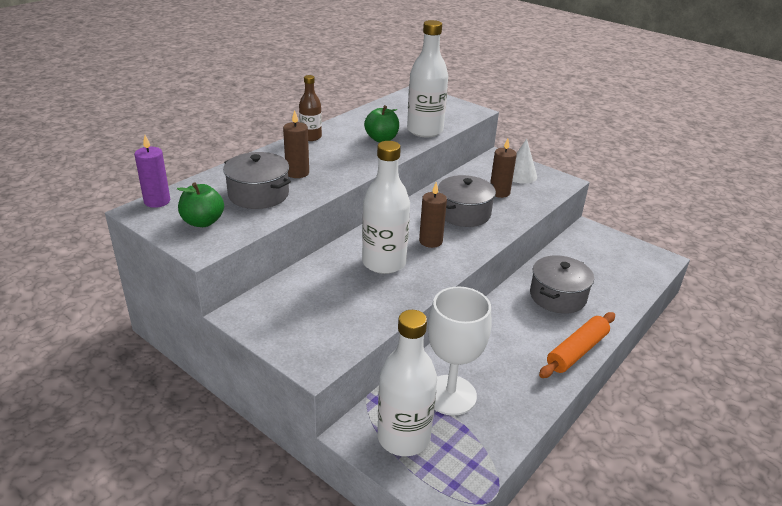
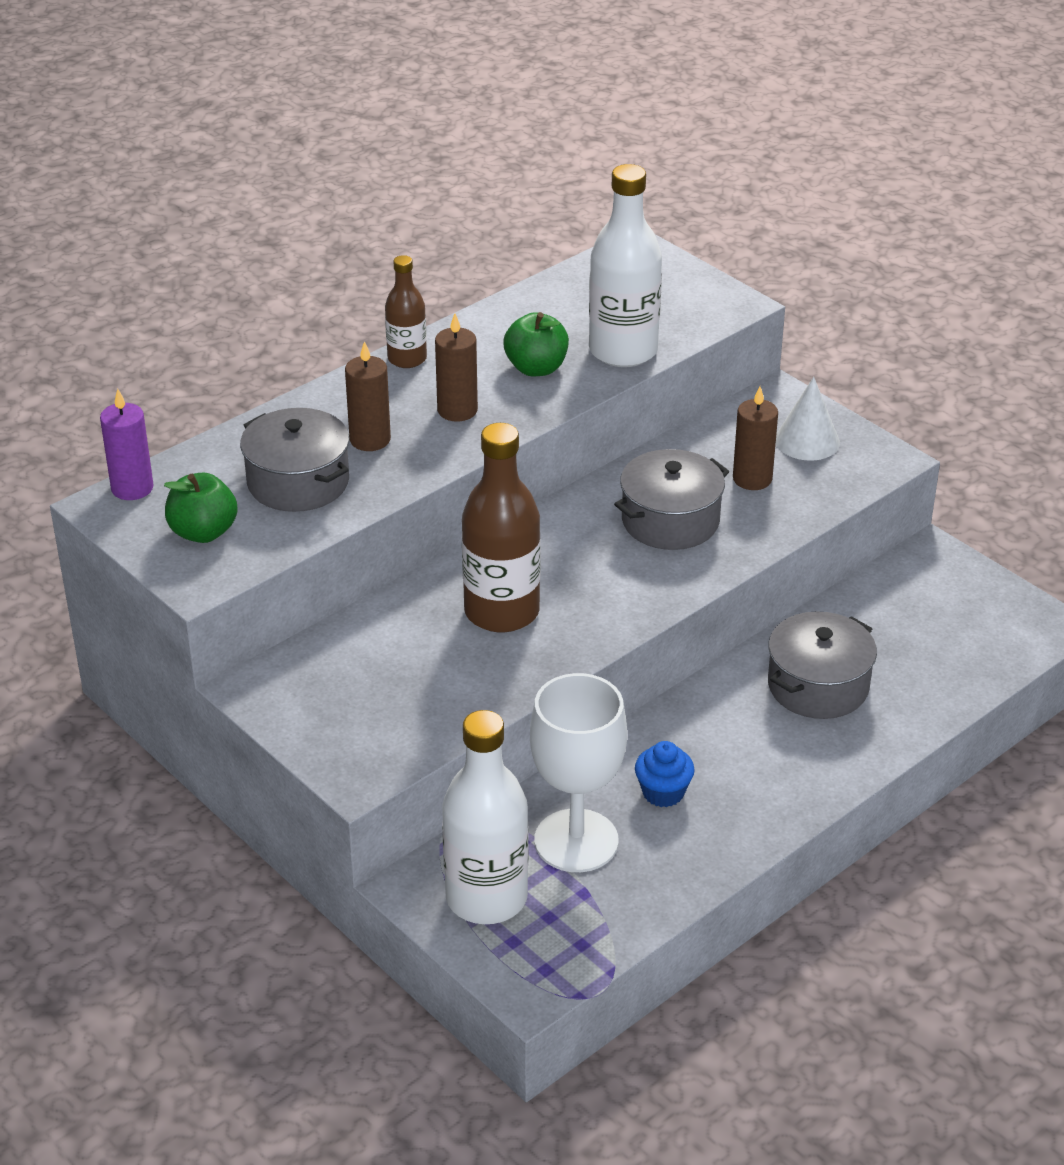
camera: 10 degrees right, 5 degrees up
white bottle [362,141,410,274] -> brown bottle [462,423,541,632]
brown candle [419,182,447,248] -> brown candle moved to [435,313,478,421]
orange rolling pin [539,312,615,378] -> none
none -> blue cupcake [635,741,695,807]

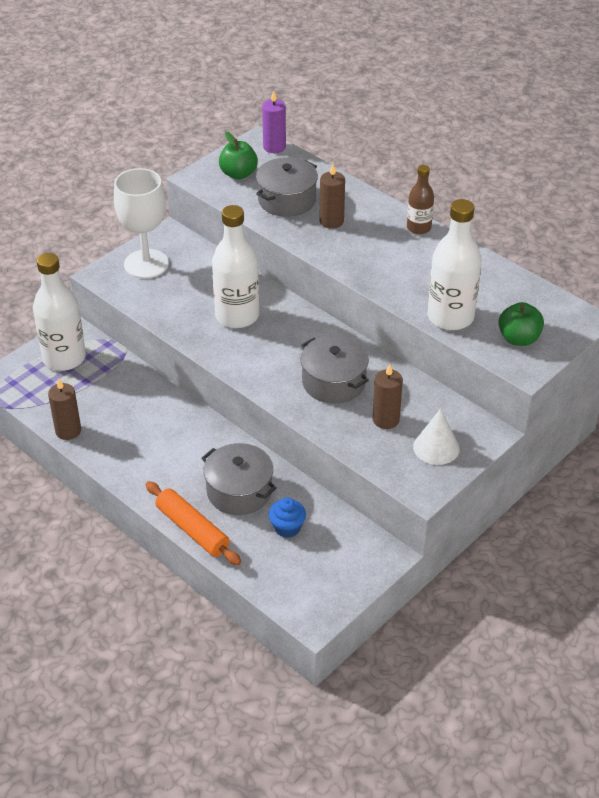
camera: 85 degrees right, 5 degrees up
brown candle [435,313,478,421] -> brown candle moved to [48,379,81,440]
brown bottle [462,423,541,632] -> white bottle [212,205,259,328]
green apple [504,312,569,376] -> green apple moved to [499,302,544,346]
white goblet [530,673,627,872] -> white goblet moved to [114,168,169,279]
blue cupcake [635,741,695,807] -> blue cupcake moved to [269,498,306,538]
none -> orange rolling pin [145,481,241,565]

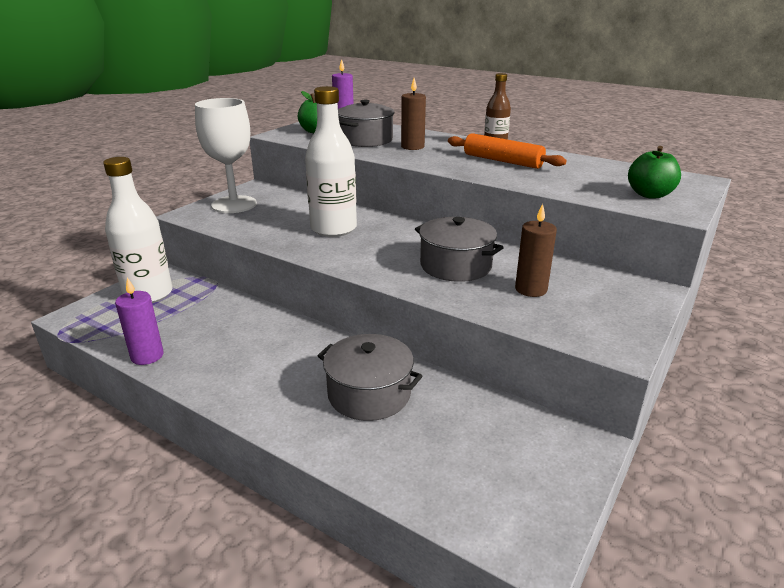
camera: 10 degrees left, 15 degrees down
brown candle [48,379,81,440] -> purple candle [115,277,164,365]
orange rolling pin [145,481,241,565] -> orange rolling pin moved to [448,133,567,169]
blue cupcake [269,498,306,538] -> none
white cone [413,409,460,465] -> none
white bottle [427,199,482,330] -> none

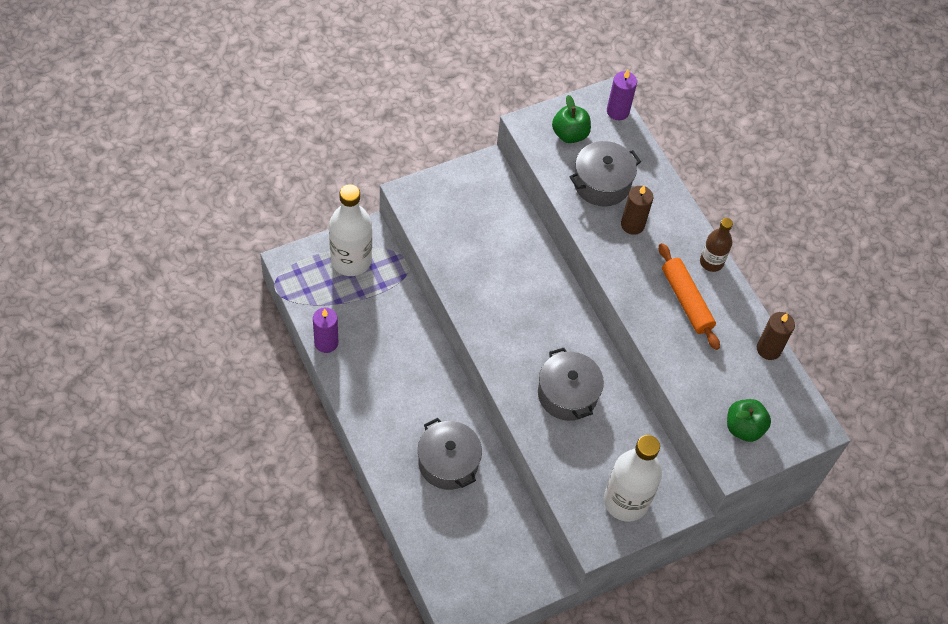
camera: 25 degrees right, 30 degrees up
white goblet [195,98,257,213] -> none
white bottle [305,86,357,237] -> white bottle moved to [604,435,662,522]
brown candle [515,204,557,297] -> brown candle moved to [757,312,795,360]

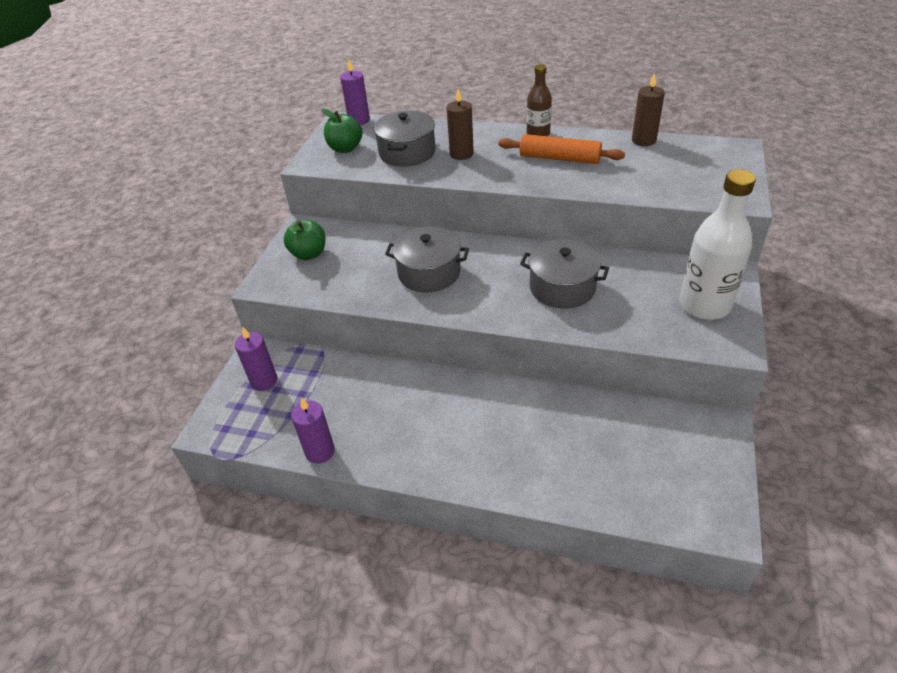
camera: 40 degrees left, 15 degrees down
white bottle [329,184,372,276] -> purple candle [235,327,277,391]
grey pot [418,418,482,490] -> grey pot moved to [385,227,469,292]
green apple [727,399,771,442] -> green apple moved to [284,219,325,260]

